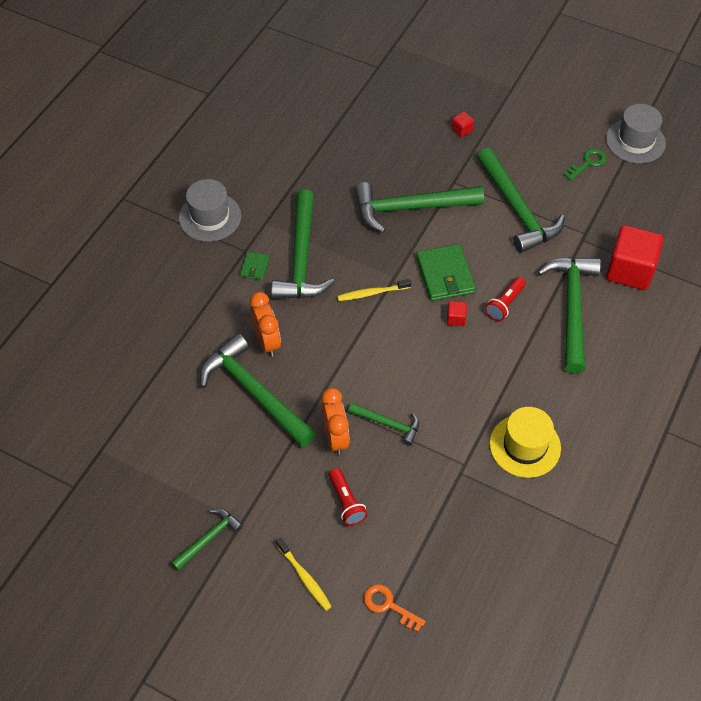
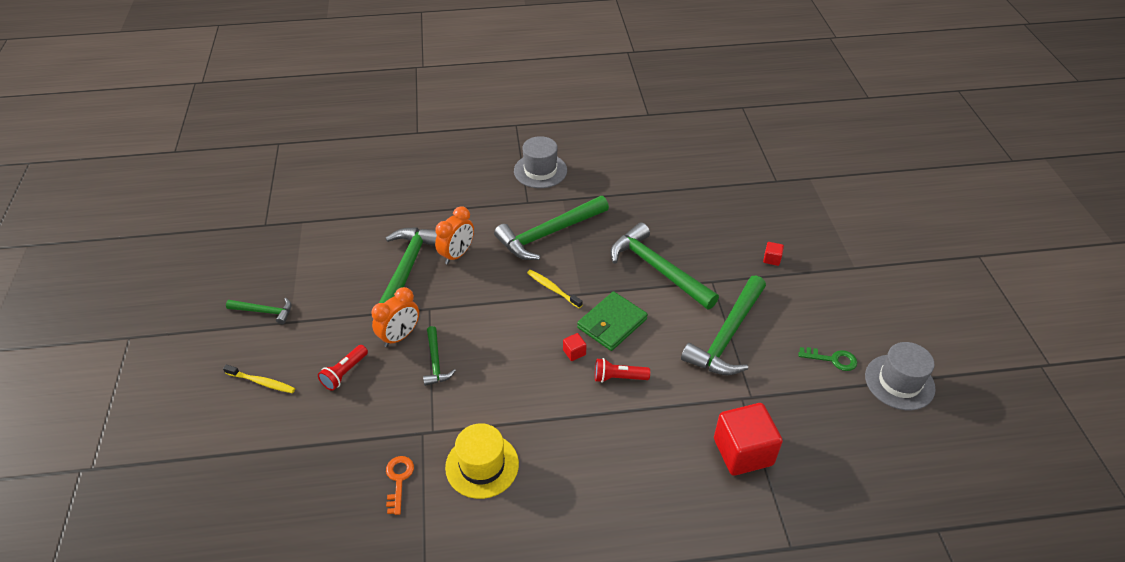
camera: 55 degrees right, 10 degrees down
green wallet [240,252,270,280] -> none
yellow toothbrush [276,538,332,611] -> yellow toothbrush turned 90 degrees counterclockwise [223,365,295,393]
orange key [364,584,426,632] -> orange key moved to [386,456,414,515]
green hammer [538,257,601,374] -> none

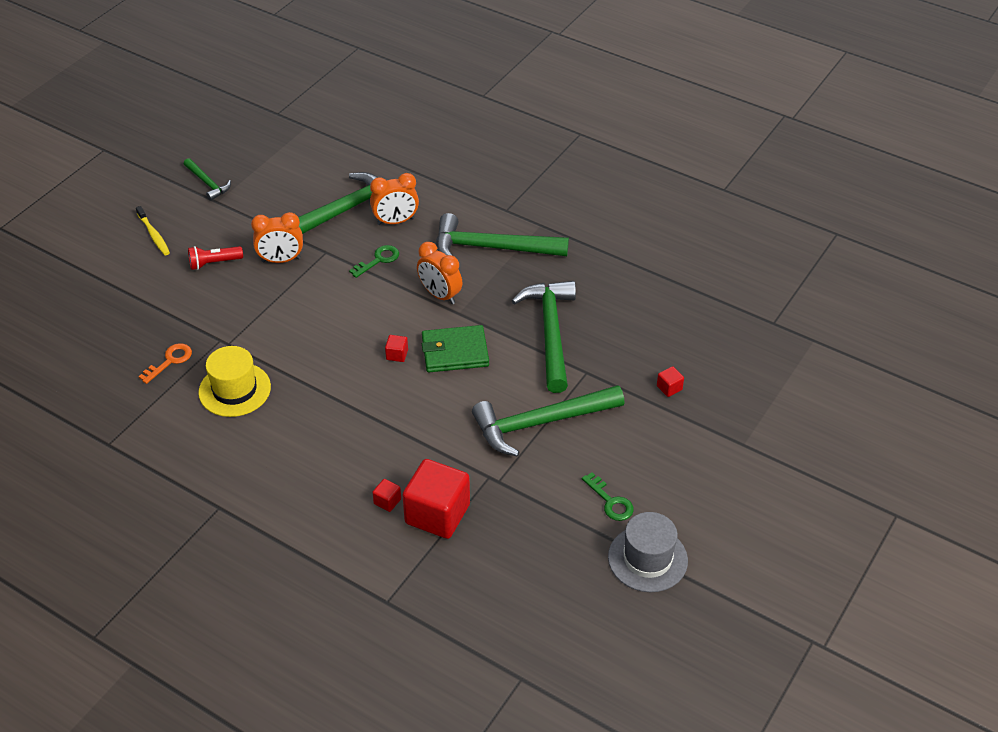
camera: 40 degrees right, 0 degrees up
green hammer [423,326,456,386] -> none
grey hat [514,136,567,188] -> none
yellow toothbrush [527,270,583,308] -> orange clock [417,242,462,304]
red flashlight [595,358,650,383] -> none
none -> green key [349,245,399,278]
none -> red cube [372,479,401,512]

